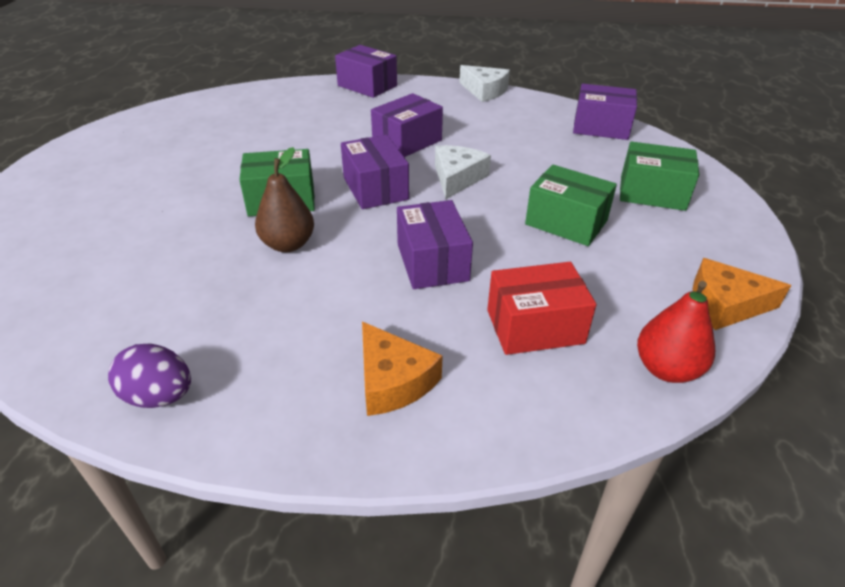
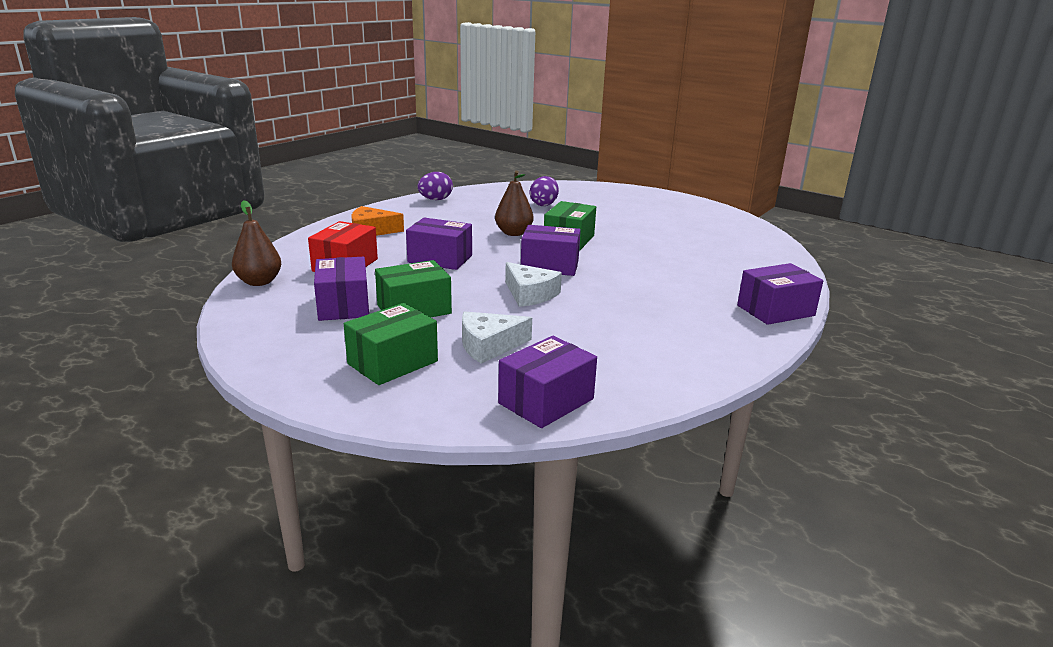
camera: 120 degrees right, 15 degrees down
purple box [371,93,443,157] -> purple box moved to [314,257,369,321]
white cheese [459,65,510,102] -> white cheese moved to [462,311,532,364]
red pear [637,281,715,383] -> brown pear [232,201,281,286]
orange cheese [692,258,791,330] -> none
none -> purple egg [530,176,559,206]

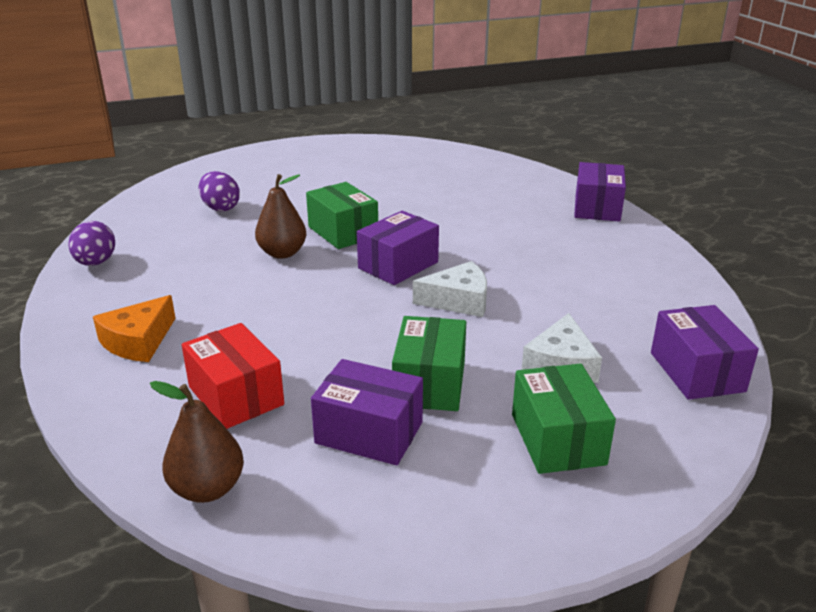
camera: 55 degrees left, 5 degrees up
purple box [406,218,472,270] -> none

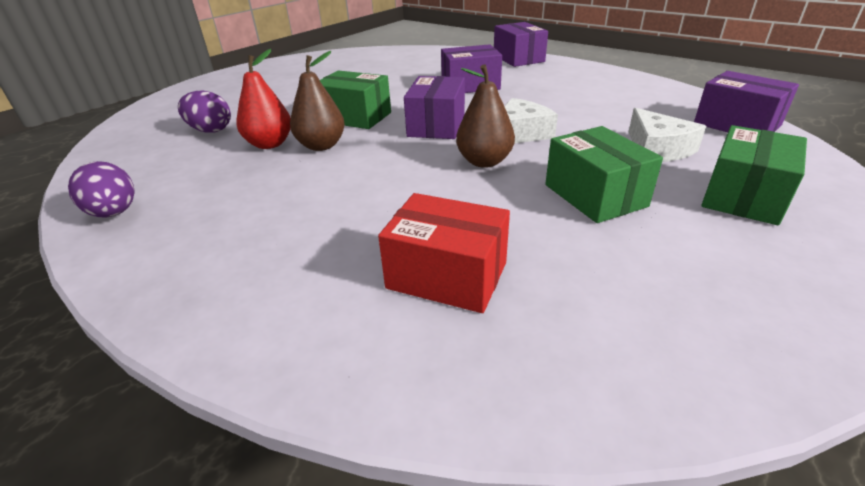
camera: 30 degrees left, 5 degrees up
orange cheese [93,295,176,362] -> none
brown pear [150,381,244,503] -> brown pear moved to [456,64,515,168]
purple box [311,359,423,465] -> purple box moved to [441,44,502,93]
green box [512,364,616,474] -> green box turned 75 degrees clockwise [701,125,807,225]
none -> red pear [236,49,291,149]

